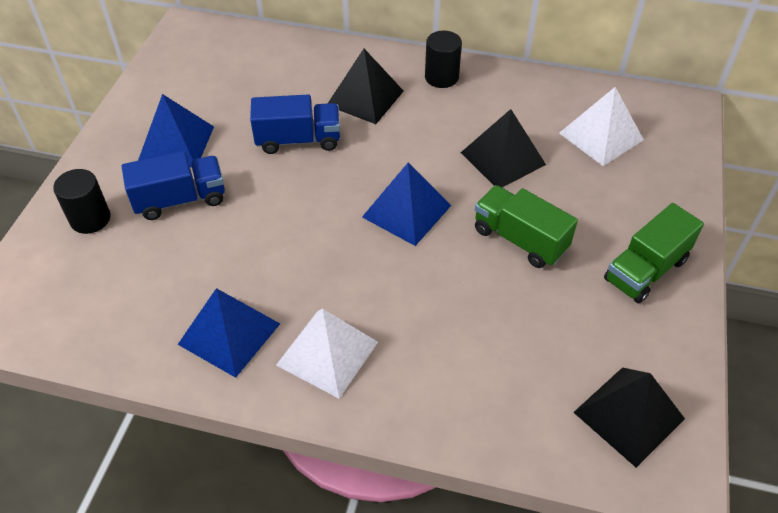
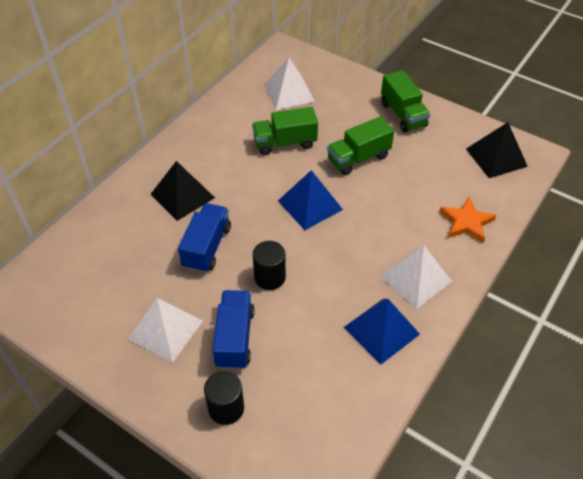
camera: 70 degrees left, 0 degrees up
blue pyramid [138,94,214,168] -> white pyramid [128,298,203,363]
black cylinder [425,31,462,88] -> black cylinder moved to [253,241,286,290]
black pyramid [461,109,546,187] -> green truck [252,107,318,155]
none -> orange star [440,197,496,243]

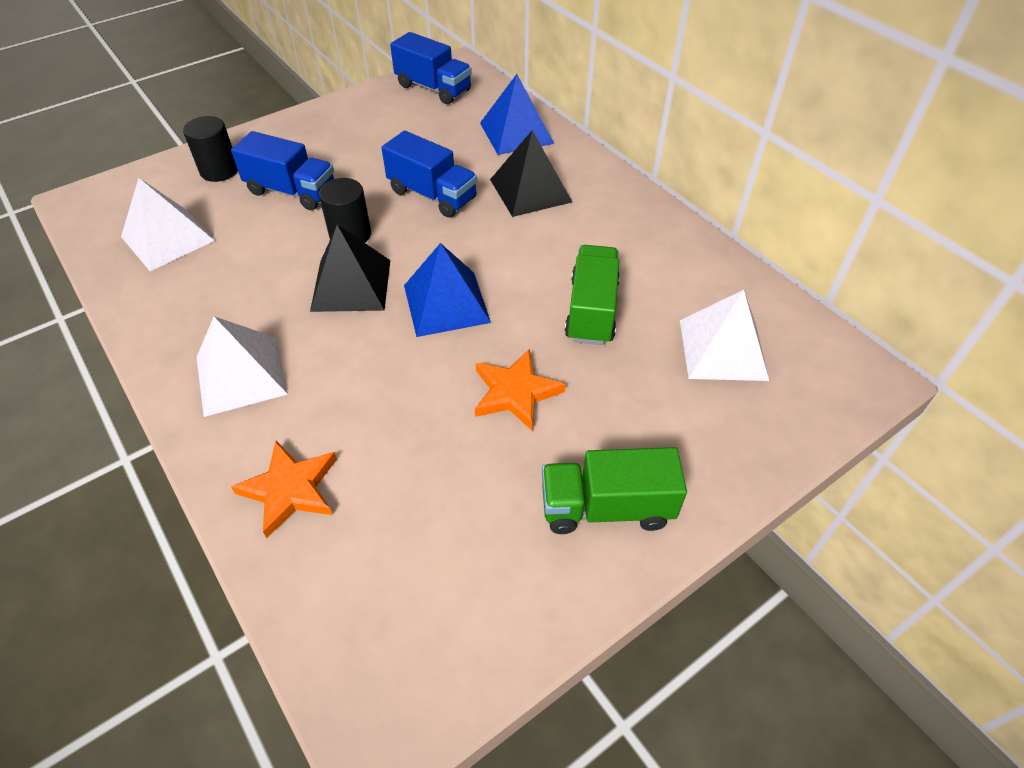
camera: 110 degrees right, 0 degrees up
white pyramid [128,298,203,363] -> white pyramid moved to [121,178,215,271]
green truck [327,116,394,175] -> orange star [475,349,566,430]
blue pyramid [344,299,420,364] -> blue pyramid moved to [480,74,554,155]
black pyramid [466,122,528,178] -> black pyramid moved to [310,225,390,312]
none -> blue truck [390,32,472,104]

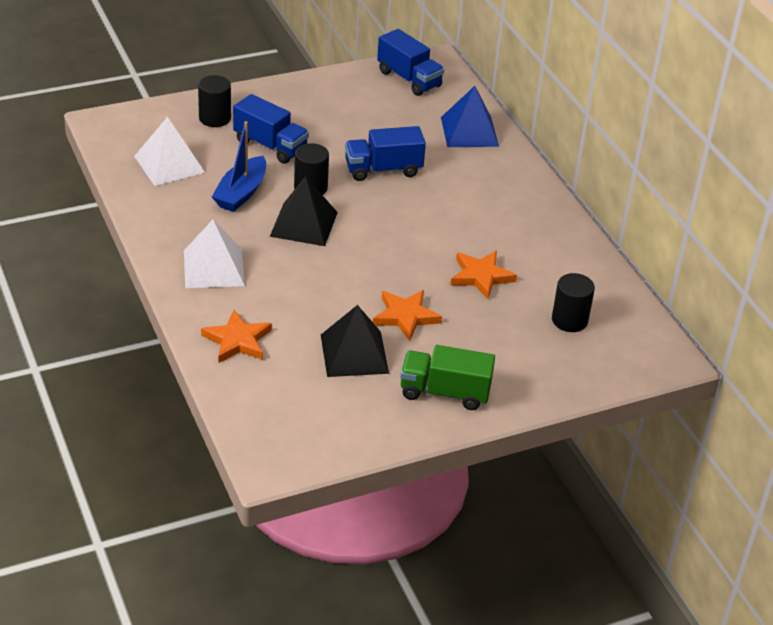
camera: 10 degrees right, 10 degrees down
blue truck [382,131,477,218] -> blue truck turned 120 degrees clockwise [345,126,426,181]
blue pyramid [404,243,491,337] -> none
black pyramid [490,130,572,217] -> black pyramid moved to [321,305,389,377]
green truck [565,245,620,345] -> orange star [451,251,517,299]
white pyramid [680,290,769,381] -> black cylinder [552,273,595,332]
none -> blue boat [212,121,266,212]

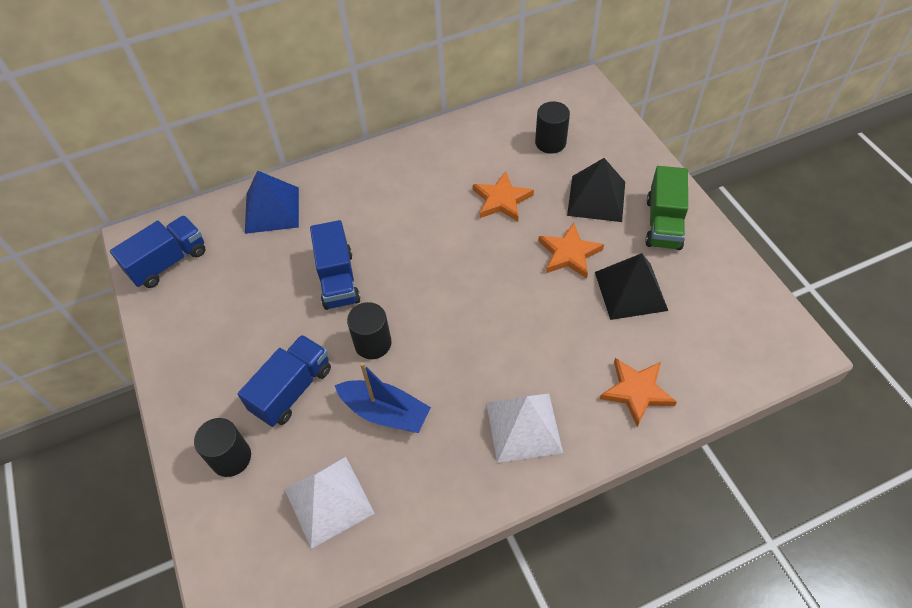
camera: 85 degrees left, 15 degrees up
black pyramid [270,176,338,246] -> black pyramid moved to [567,158,625,222]

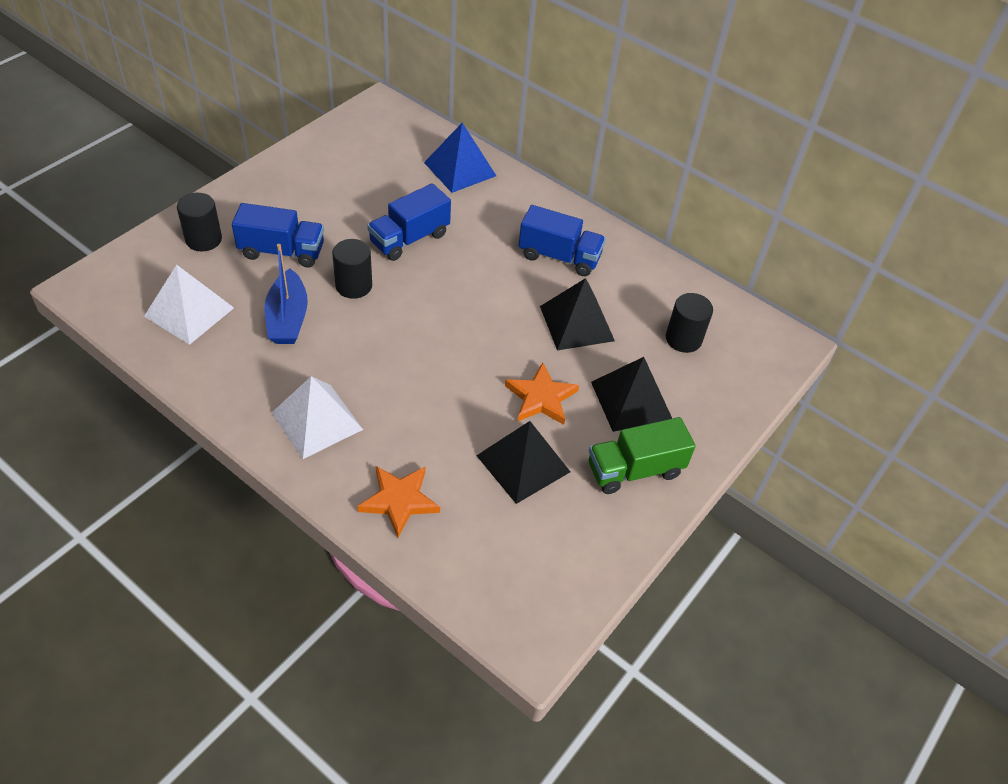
camera: 55 degrees right, 5 degrees down
blue truck [110,215,206,288] -> blue truck moved to [518,205,606,276]
orange star [473,171,534,222] -> black pyramid [540,278,615,351]

